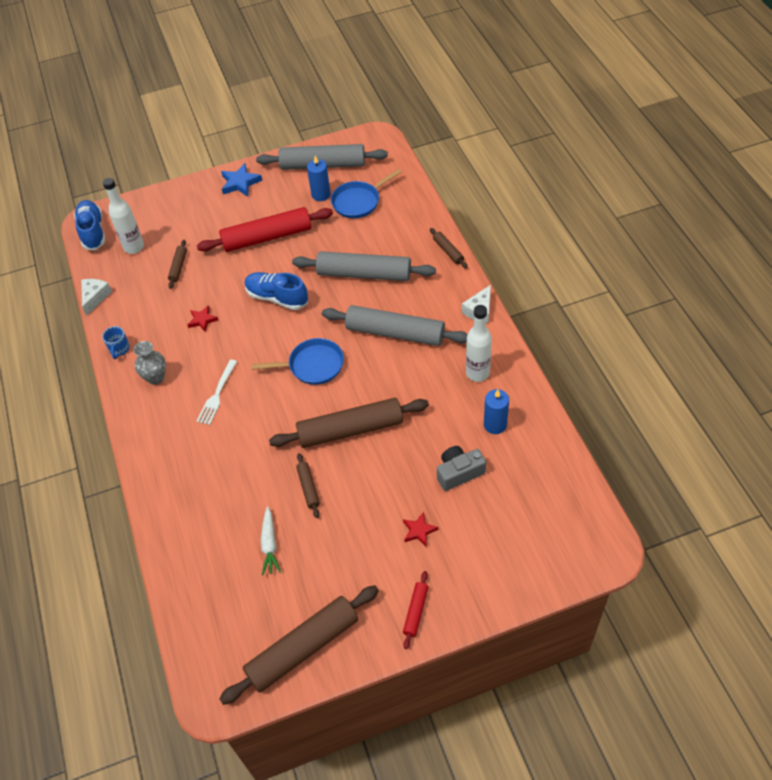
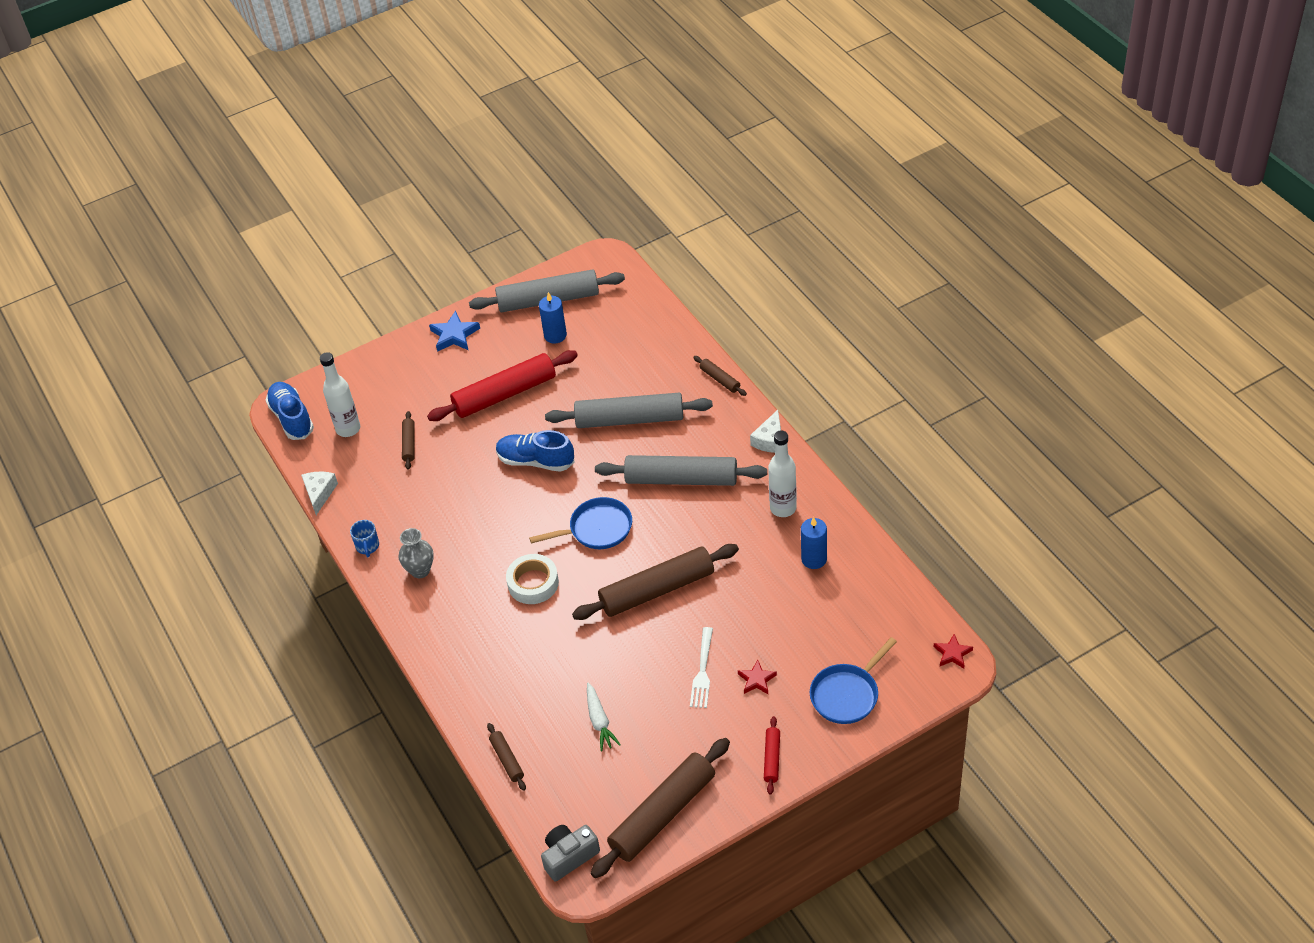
camera: 10 degrees left, 5 degrees down
red star [187,305,218,332] -> red star moved to [934,634,973,669]
white fork [197,359,237,425] -> white fork moved to [690,627,713,708]
brown rolling pin [296,453,320,518] -> brown rolling pin moved to [487,723,526,791]
blue pan [331,169,402,219] -> blue pan moved to [810,637,897,724]
grey camera [437,446,486,491] -> grey camera moved to [541,825,600,882]
none -> white tape [506,554,559,604]

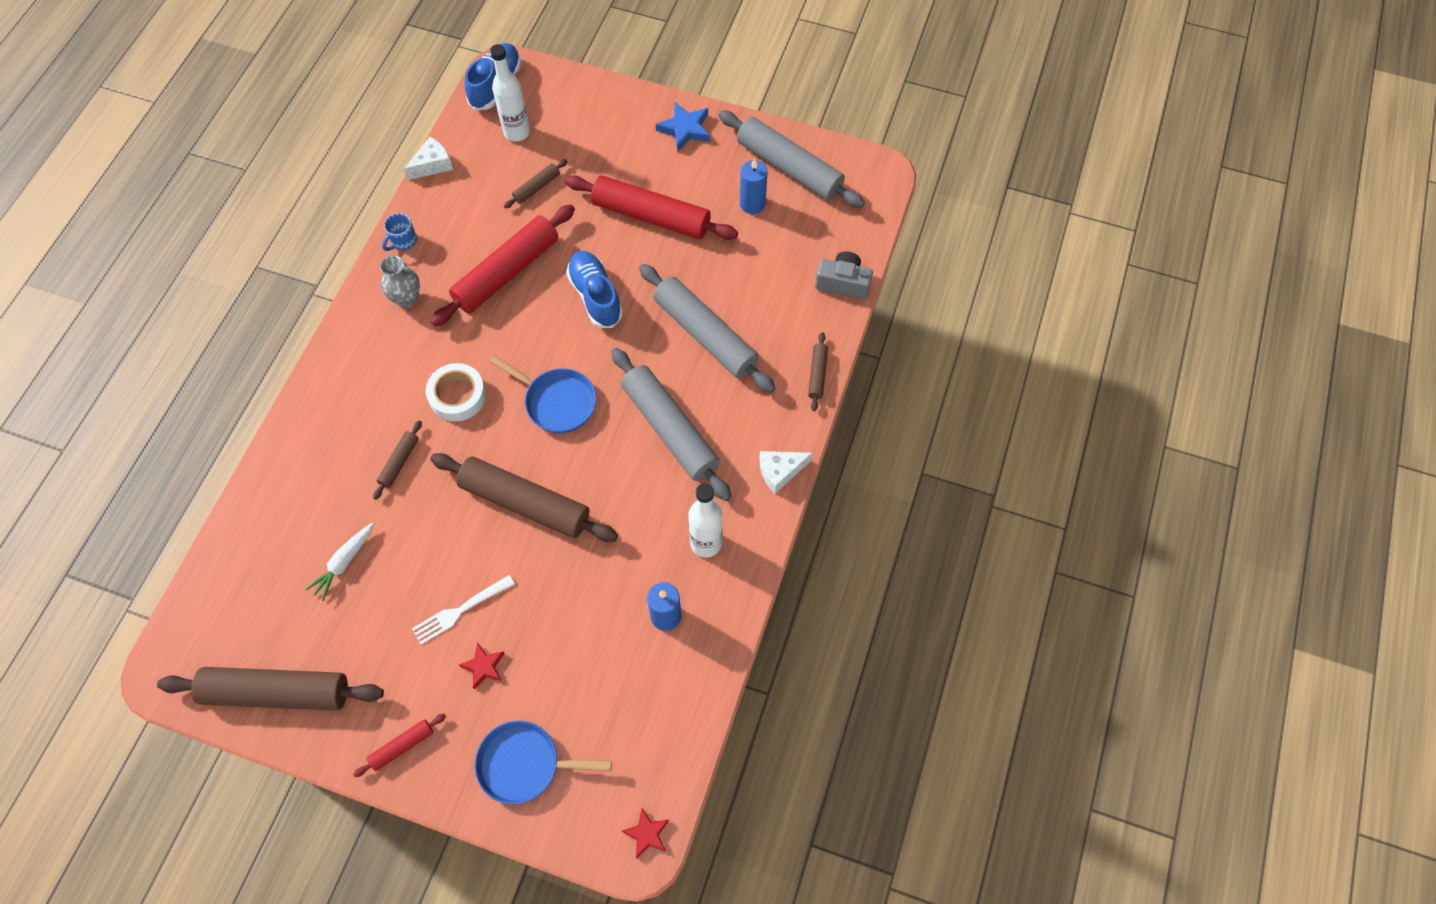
camera: 45 degrees right, 15 degrees up
brown rolling pin [487,723,526,791] -> brown rolling pin moved to [373,421,422,500]
grey camera [541,825,600,882] -> grey camera moved to [815,251,873,299]
none -> red rolling pin [430,204,575,327]

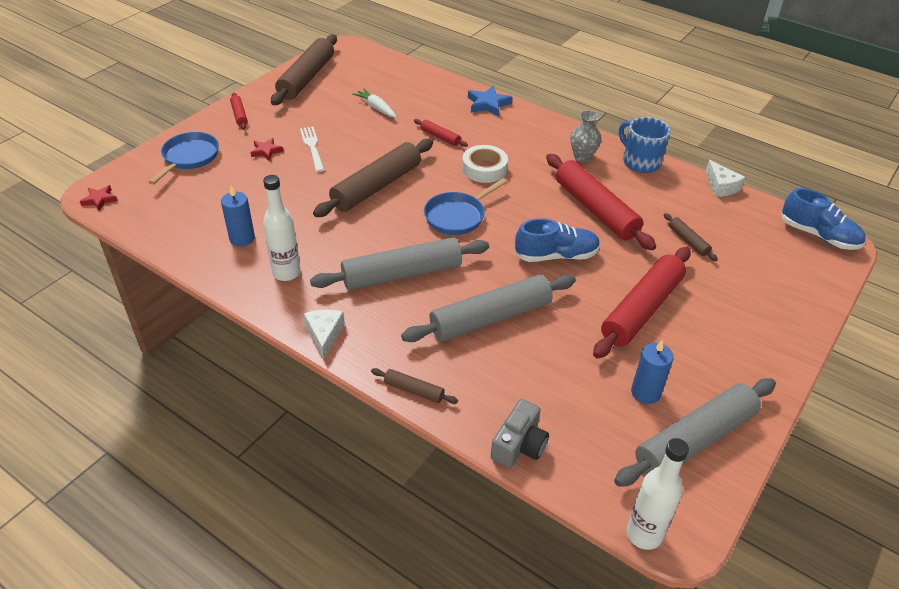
camera: 105 degrees right, 20 degrees down
brown rolling pin [373,421,422,500] -> red rolling pin [414,119,468,147]
blue mug [382,213,417,251] -> blue mug [619,117,671,173], size x1.76
white bottle [490,44,530,142] -> white bottle moved to [626,438,689,550]
blue star [655,102,710,152] -> blue star moved to [468,86,513,117]

